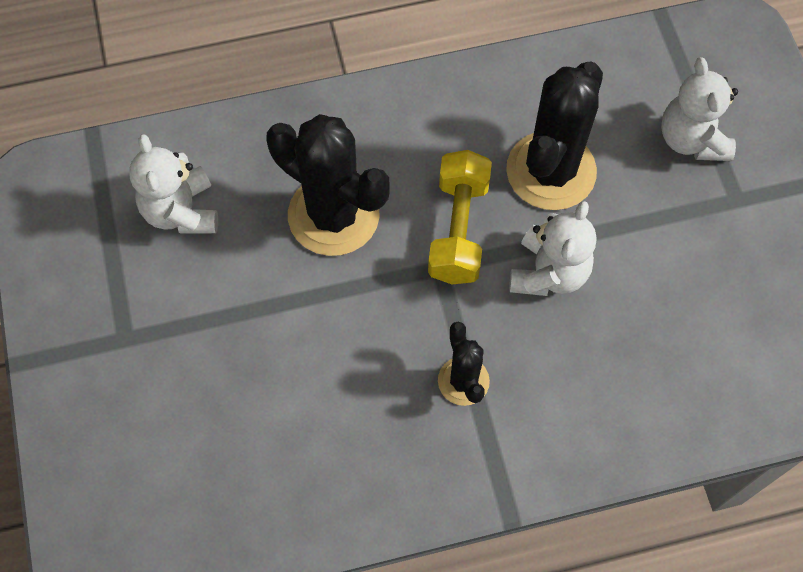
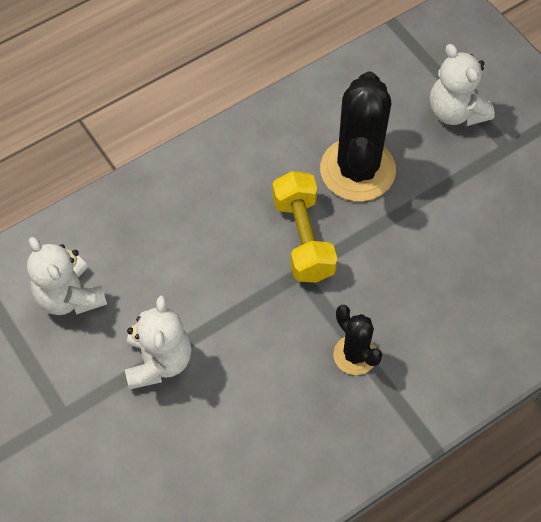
camera: 20 degrees left, 5 degrees down
black cactus [266,114,390,256] -> none
white teddy bear [509,201,596,296] -> white teddy bear moved to [125,296,191,390]

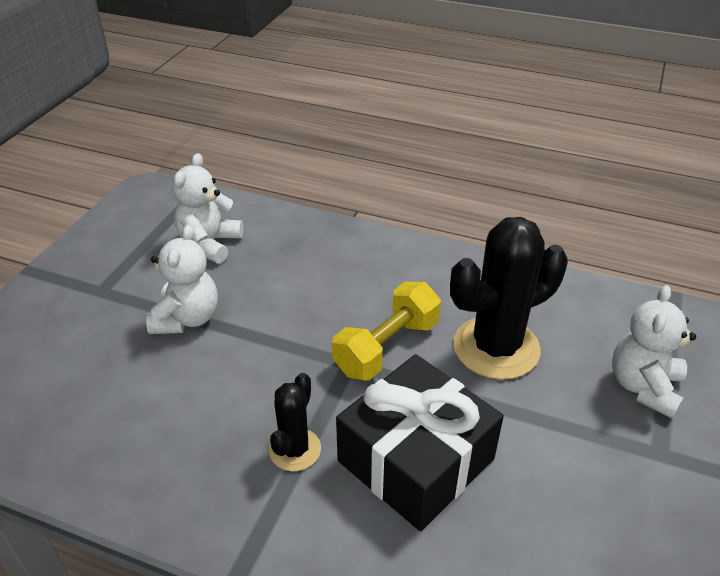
camera: 55 degrees right, 20 degrees down
white teddy bear [125,296,191,390] -> white teddy bear turned 45 degrees counterclockwise [146,225,218,334]
none -> black gift [336,354,504,531]

